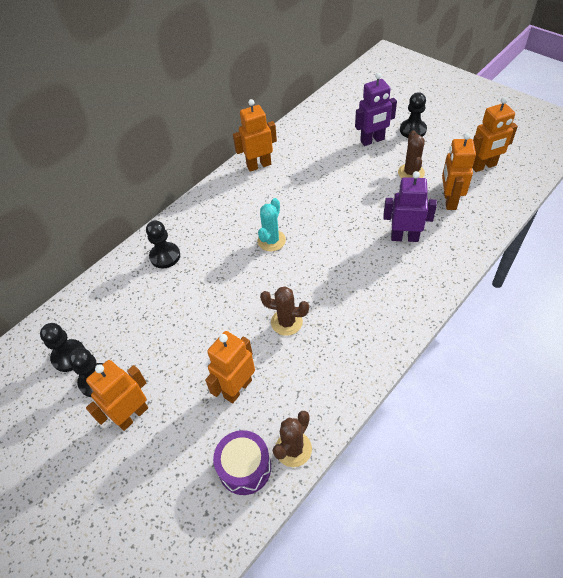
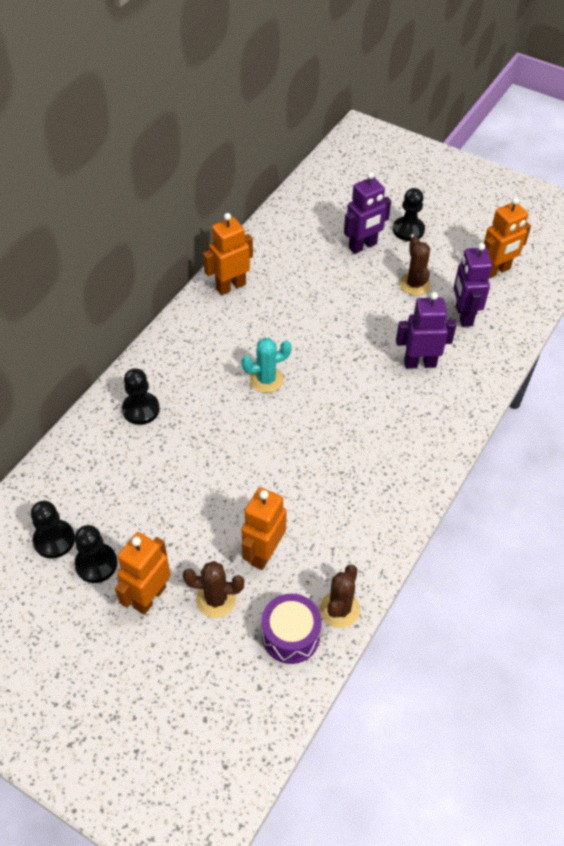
camera: 15 degrees left, 0 degrees up
turquoise cactus [257,198,286,251] -> turquoise cactus turned 60 degrees clockwise [242,338,291,393]
brown cactus [260,286,309,336] -> brown cactus moved to [183,561,244,618]
orange robot [442,133,476,210] -> purple robot [454,243,493,327]

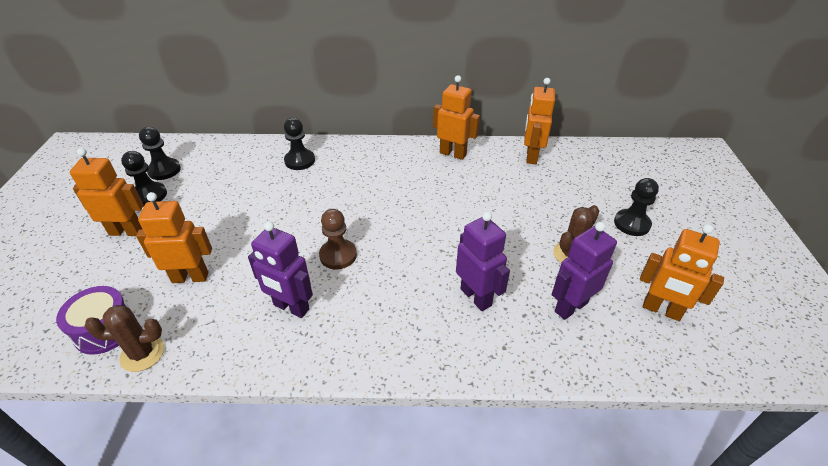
camera: 60 degrees right, 10 degrees down
brown cactus [183,561,244,618] -> none
turquoise cactus [242,338,291,393] -> none
purple robot [344,172,391,254] -> purple robot moved to [248,222,313,318]
none -> brown pawn [319,209,357,269]
none -> orange robot [524,78,555,164]

